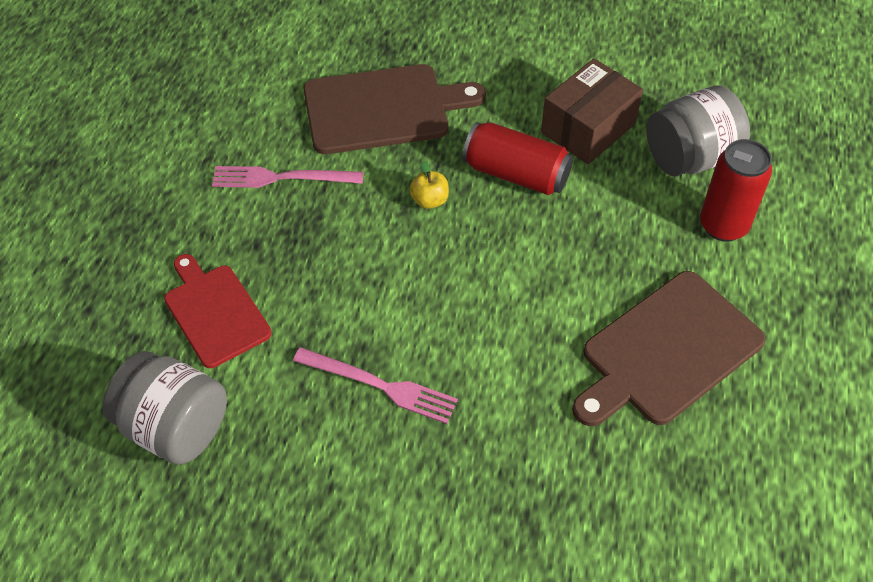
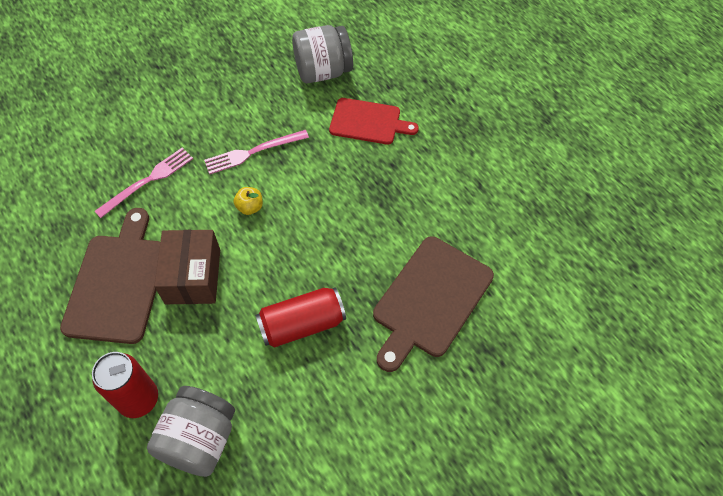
camera: 135 degrees right, 5 degrees up
pink fork [212,166,363,188] -> pink fork moved to [94,148,193,218]
yellow apple [409,161,449,209] -> yellow apple moved to [233,187,263,215]
brown box [541,58,643,164] -> brown box moved to [154,230,220,304]

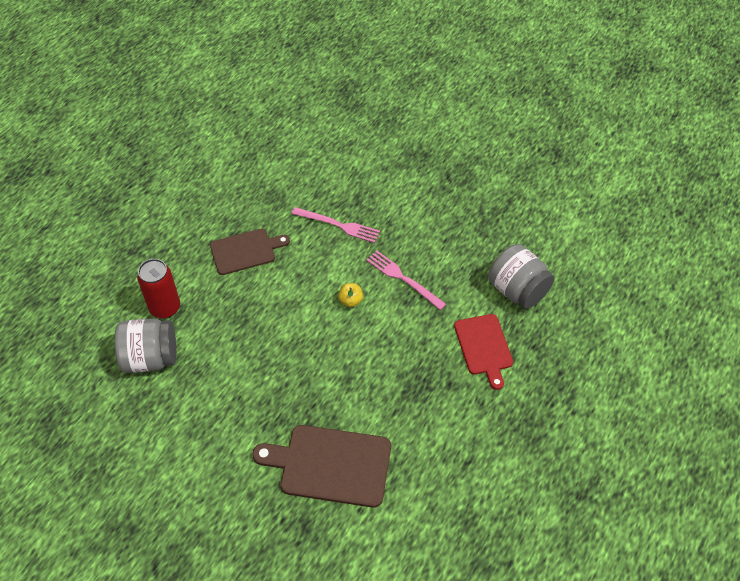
camera: 65 degrees right, 5 degrees down
brown cutting board [60,208,160,344] -> brown cutting board [210,229,290,275], size x0.67
brown box [154,230,220,304] -> none
red can [255,287,346,347] -> none

